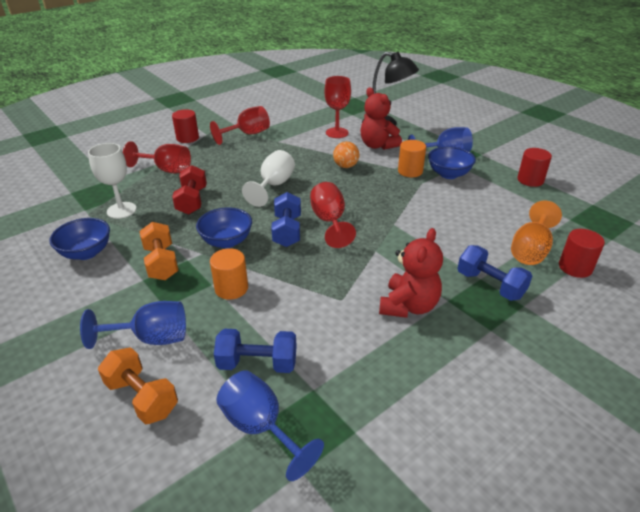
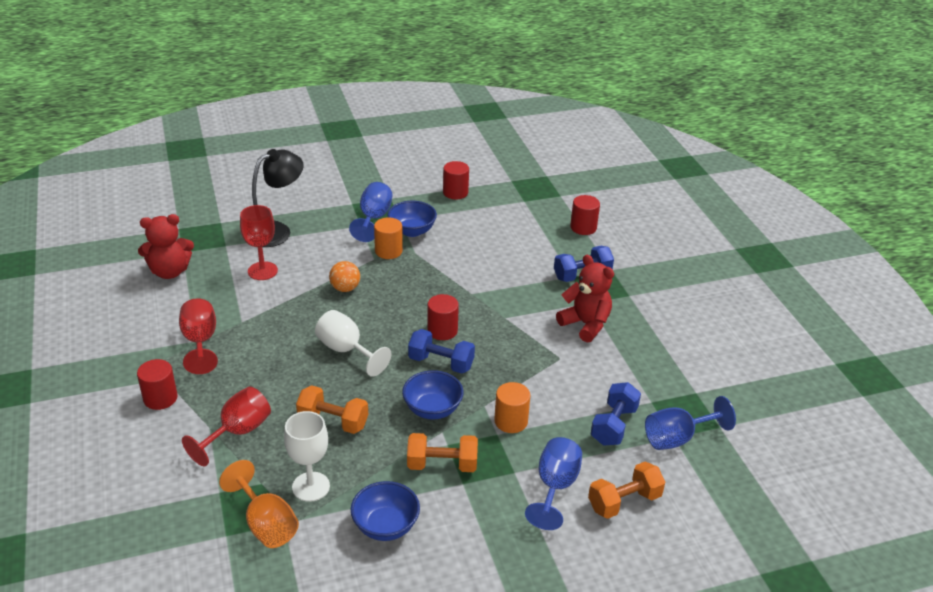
camera: 70 degrees left, 0 degrees up
red dumbbell [172,165,207,215] -> orange dumbbell [296,385,368,434]
red goblet [310,182,356,248] -> red cylinder [427,294,459,340]
red teddy bear [361,88,402,150] -> red teddy bear moved to [138,214,194,279]
orange goblet [511,200,562,265] -> orange goblet moved to [219,460,299,548]

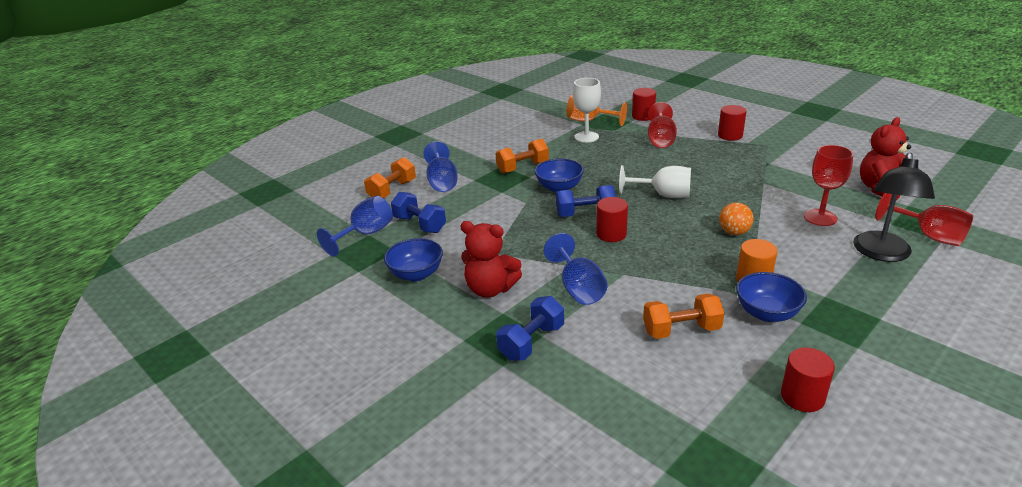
camera: 155 degrees right, 5 degrees down
red goblet [179,298,218,374] -> red goblet moved to [875,193,973,246]
orange dumbbell [296,385,368,434] -> orange dumbbell moved to [643,293,724,339]
blue goblet [349,182,392,242] -> blue goblet moved to [544,233,608,305]
blue bowl [351,481,420,541] -> blue bowl moved to [384,238,443,281]
orange cylinder [494,382,531,433] -> none
red cylinder [570,195,600,235] -> red cylinder moved to [632,88,656,121]
blue dumbbell [591,382,641,446] -> blue dumbbell turned 45 degrees counterclockwise [391,192,446,233]

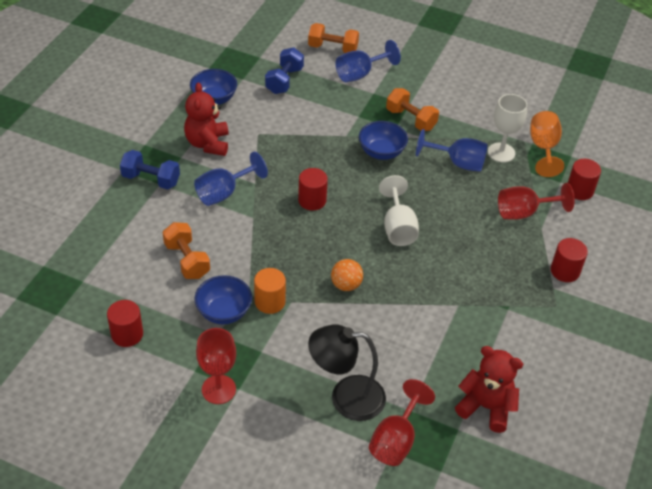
camera: 65 degrees right, 15 degrees up
blue goblet [317,196,393,256] -> blue goblet moved to [416,129,488,172]
blue dumbbell [556,185,616,217] -> none
red goblet [804,145,853,226] -> red goblet moved to [196,328,236,404]

